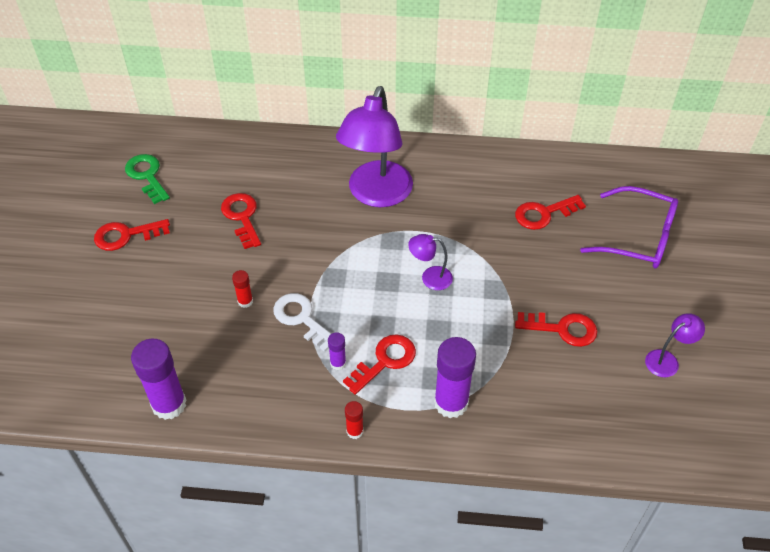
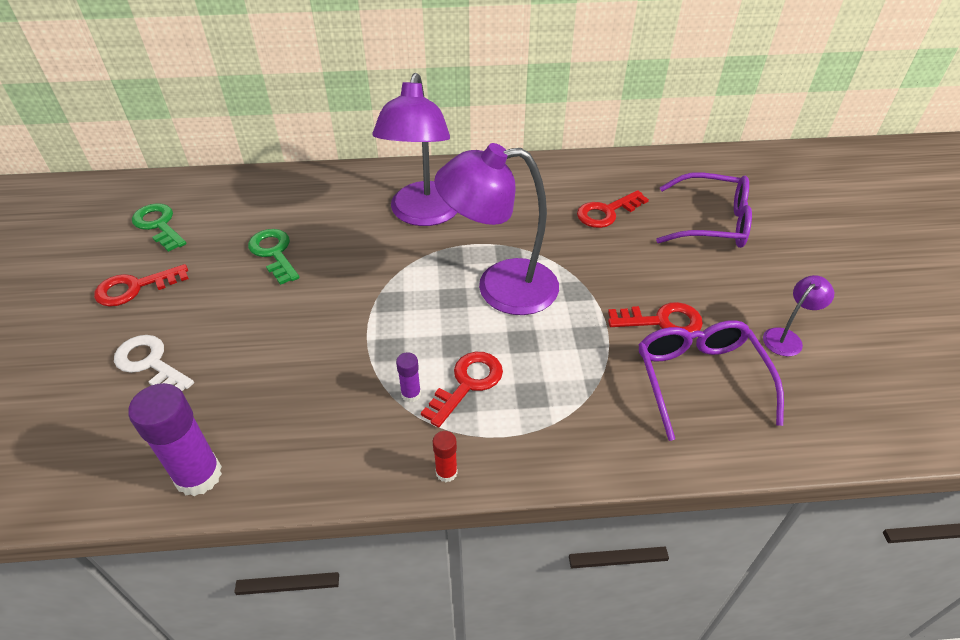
camera: 10 degrees left, 5 degrees down
red key [221,193,261,249] -> green key [248,229,300,285]
red glue stick [232,270,253,308] -> none
white key [273,293,331,352] -> white key moved to [114,335,194,391]
purple lamp [408,234,453,290] -> purple lamp [434,143,559,315], size x2.26
purple glue stick [434,337,476,418] -> none
none -> purple glasses [638,320,784,441]

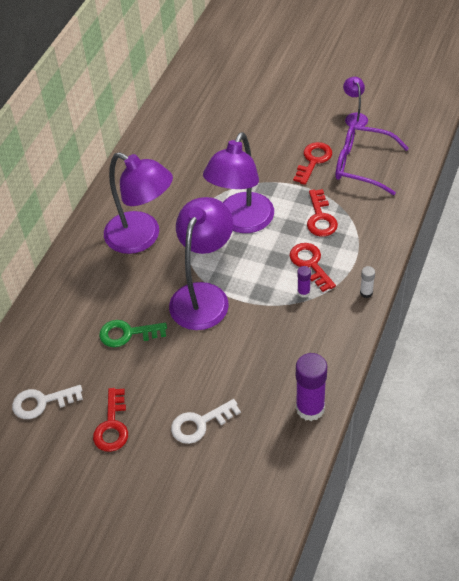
camera: 60 degrees left, 5 degrees up
green key [132,203,187,252] -> white key [12,385,83,419]
red glue stick [433,431,458,482] -> white glue stick [360,266,375,298]
red key [577,190,649,228] -> red key moved to [307,189,338,237]
purple glasses [656,172,752,248] -> none
none -> purple lamp [169,197,233,330]

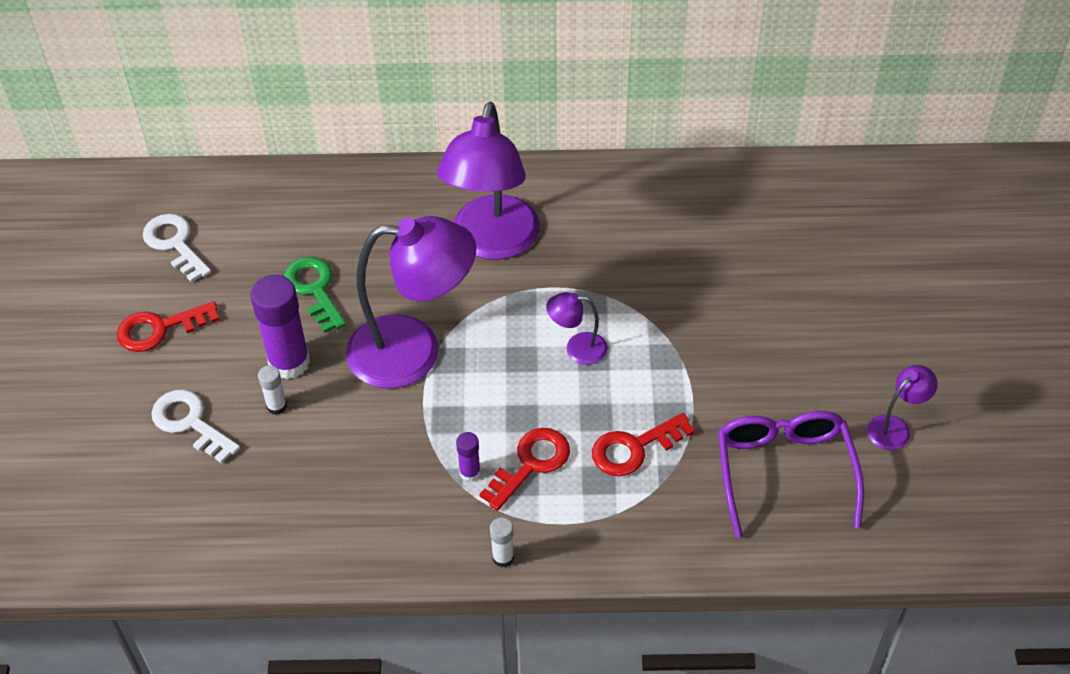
camera: 65 degrees right, 0 degrees up
purple lamp [203,132,274,233] -> purple lamp [546,292,607,365], size x0.44
red key [293,142,332,185] -> none
purple glue stick [296,353,327,421] -> purple glue stick moved to [250,275,310,379]
none -> white glue stick [258,365,287,415]

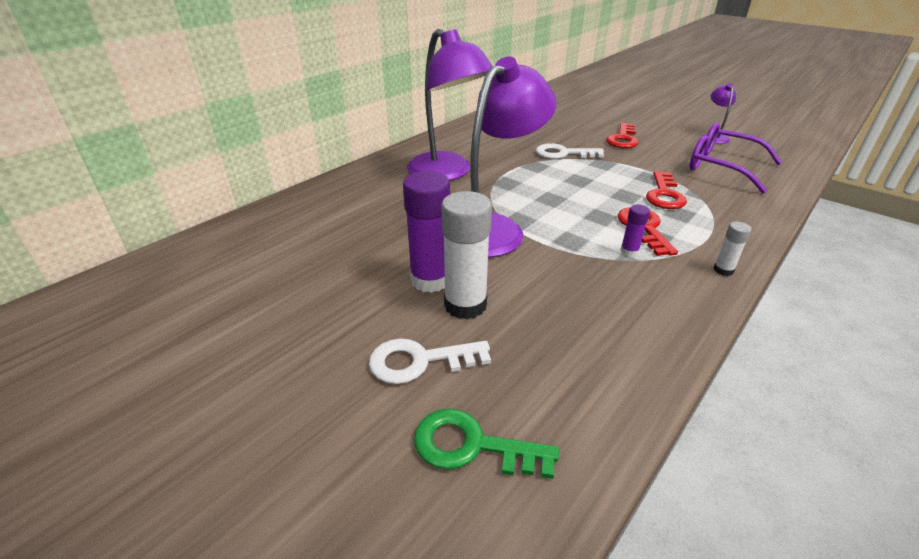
camera: 50 degrees left, 15 degrees down
red key [117,301,219,352] -> red key moved to [606,123,639,148]
white key [143,214,211,283] -> white key moved to [536,143,604,159]
white glue stick [258,365,287,415] -> white glue stick [441,191,492,319], size x2.07
green key [284,257,346,333] -> green key moved to [414,408,559,479]
purple lamp [546,292,607,365] -> none

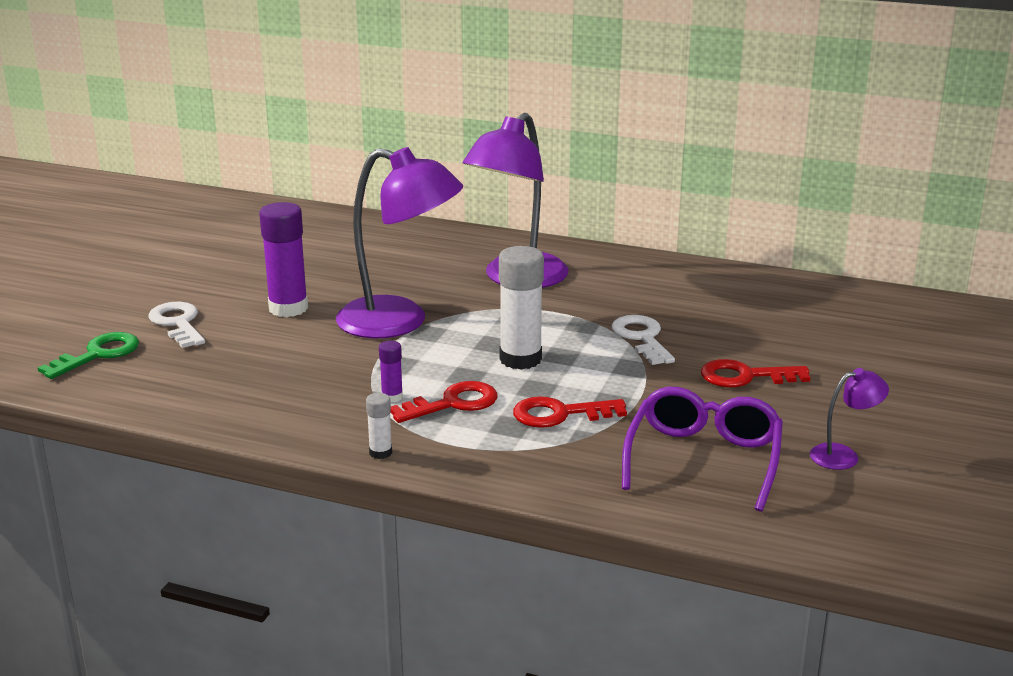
camera: 70 degrees right, 10 degrees down
green key [414,408,559,479] -> green key turned 45 degrees clockwise [38,332,139,379]
white glue stick [441,191,492,319] -> white glue stick moved to [499,246,544,370]

